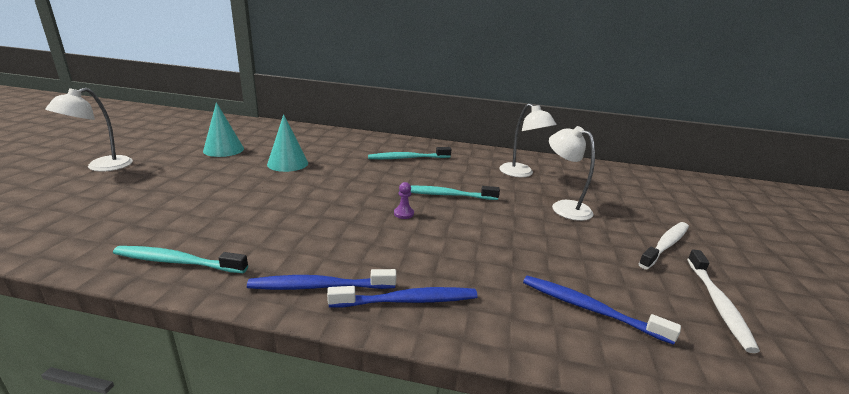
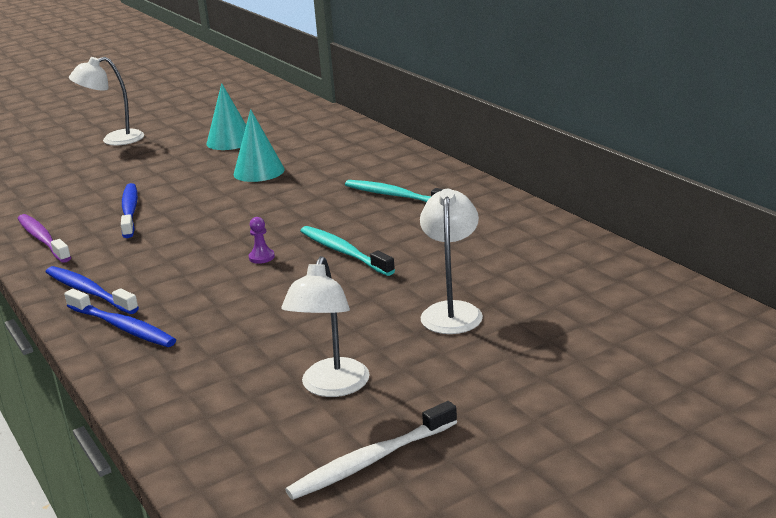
camera: 50 degrees right, 0 degrees up
turquoise toothbrush [113,246,248,273] -> purple toothbrush [18,214,71,263]
white lamp [499,103,556,177] -> white lamp moved to [281,256,369,397]
blue toothbrush [523,276,681,345] -> blue toothbrush moved to [121,183,138,238]
white toothbrush [639,222,689,269] -> none

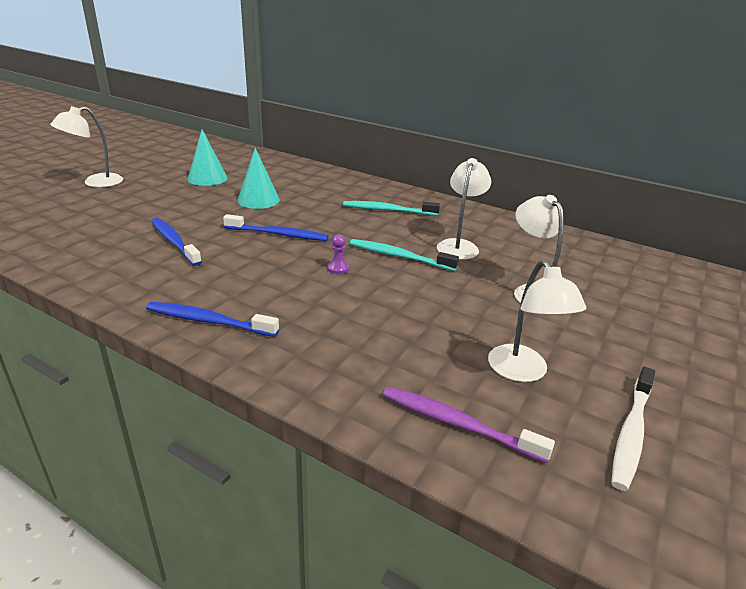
camera: 30 degrees left, 5 degrees up
purple toothbrush [18,214,71,263] -> purple toothbrush moved to [383,386,555,463]
blue toothbrush [64,289,176,347] -> blue toothbrush moved to [223,214,329,241]
none -> white lamp [437,158,491,260]

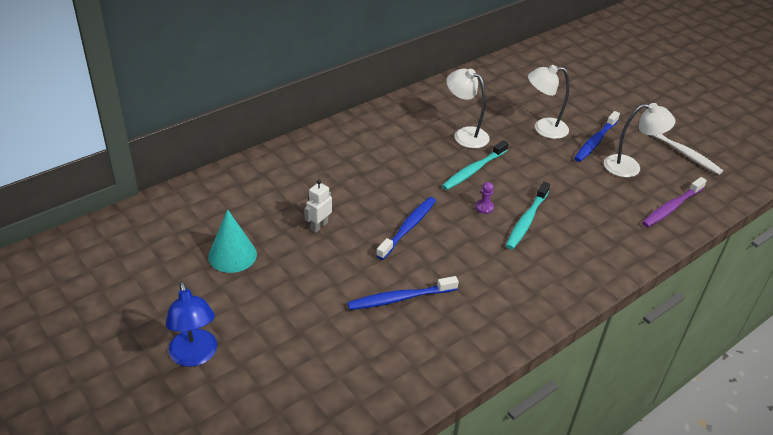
camera: 70 degrees left, 10 degrees up
white lamp [50,106,123,187] -> blue lamp [166,281,217,367]
blue toothbrush [146,302,279,337] -> blue toothbrush moved to [574,111,620,162]
turquoise cone [237,148,280,209] -> white robot [305,180,332,233]
turquoise toothbrush [343,201,440,216] -> turquoise toothbrush moved to [506,182,550,250]

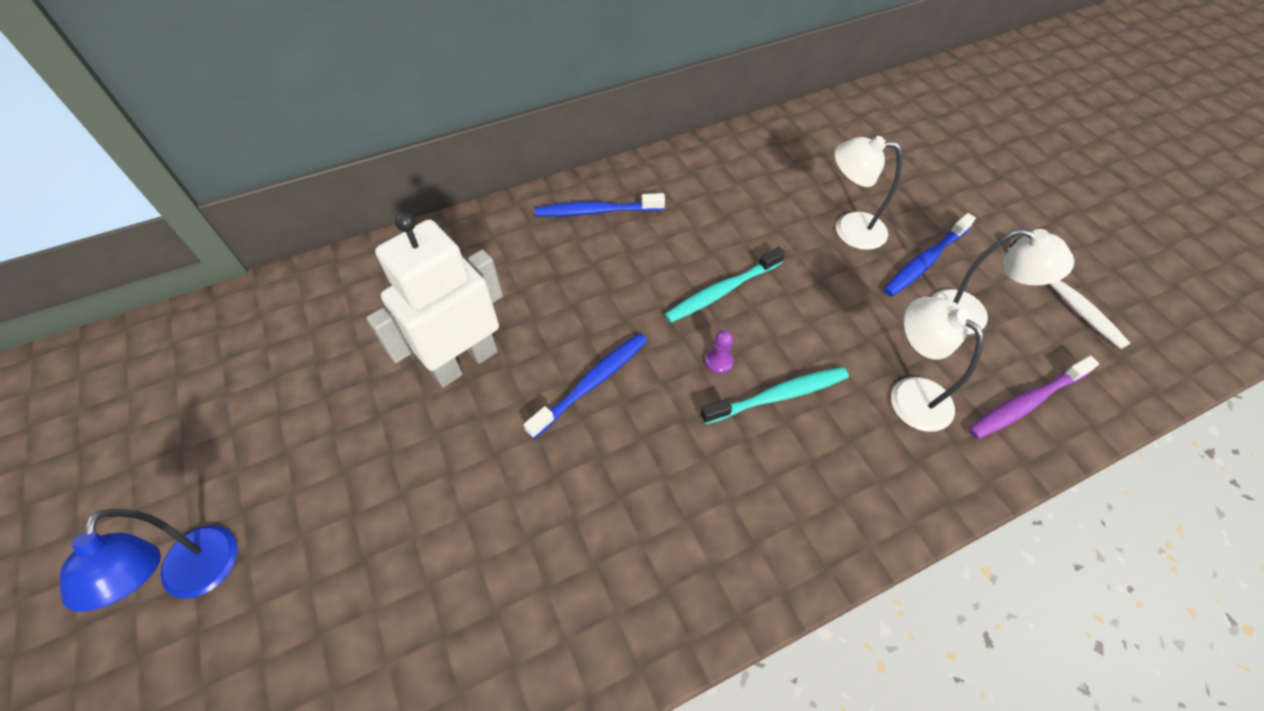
camera: 15 degrees right, 15 degrees up
turquoise cone [208,209,257,273] -> none
white robot [305,180,332,233] -> white robot [366,212,503,388], size x2.28
blue toothbrush [347,276,459,310] -> blue toothbrush moved to [535,193,665,217]
white lamp [446,69,490,148] -> white lamp moved to [891,297,984,432]
turquoise toothbrush [506,182,550,250] -> turquoise toothbrush turned 150 degrees counterclockwise [700,367,849,424]

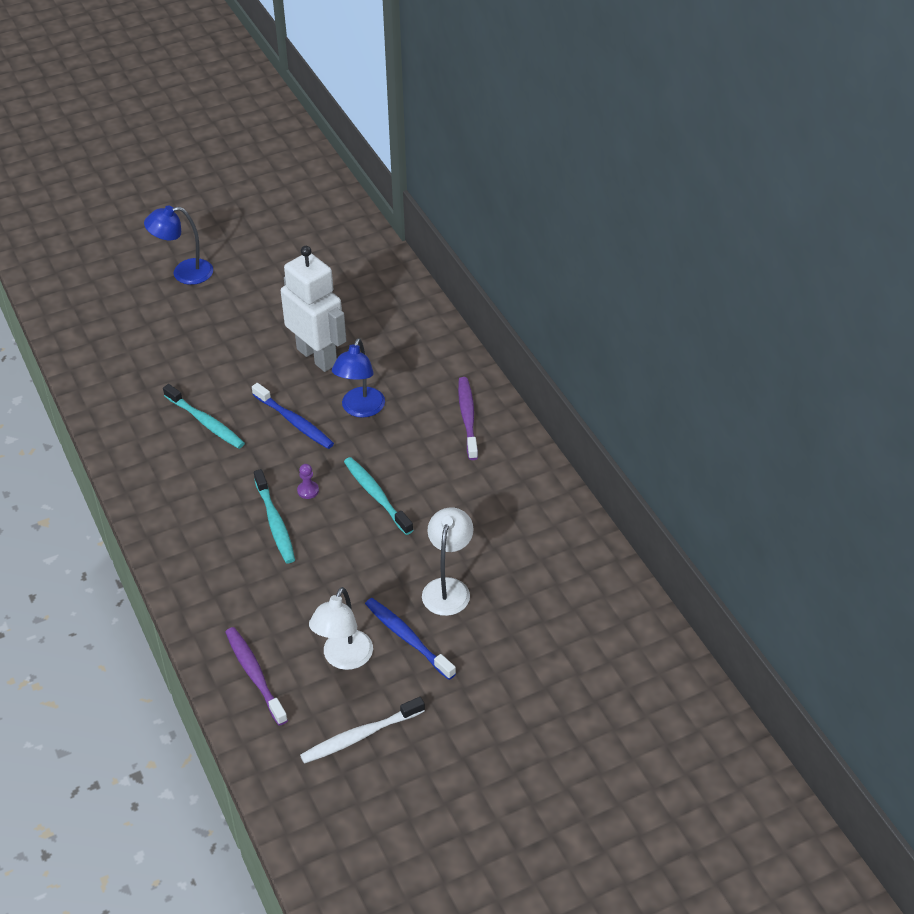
camera: 90 degrees right, 10 degrees down
blue toothbrush [535,193,665,217] -> purple toothbrush [458,377,478,460]
white lamp [891,297,984,432] -> none
none -> turquoise toothbrush [163,384,245,449]
none -> blue lamp [332,338,385,418]

